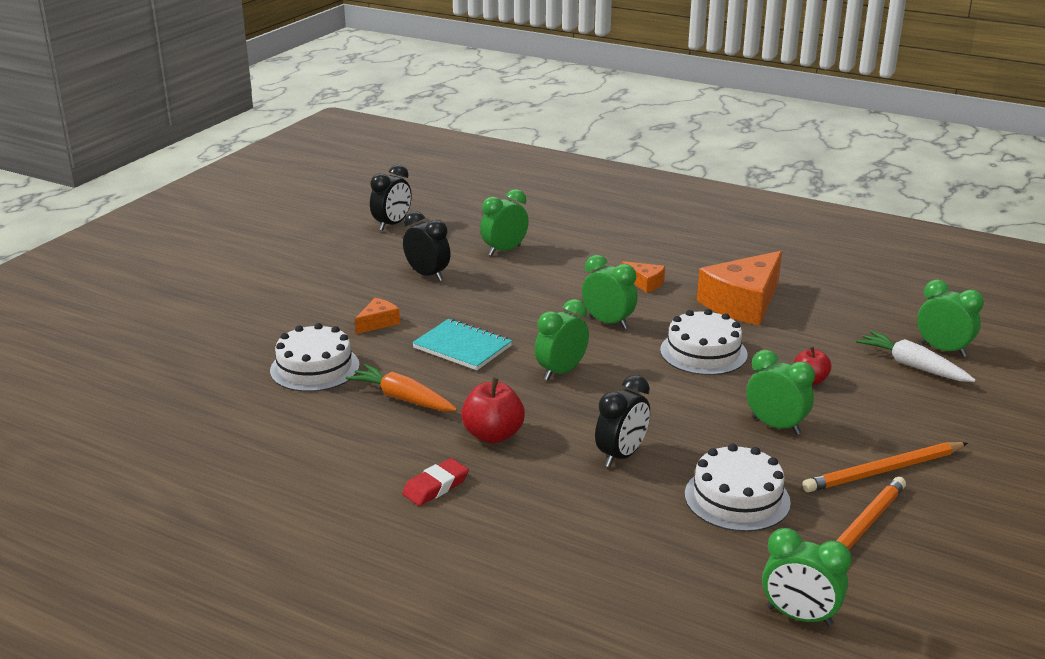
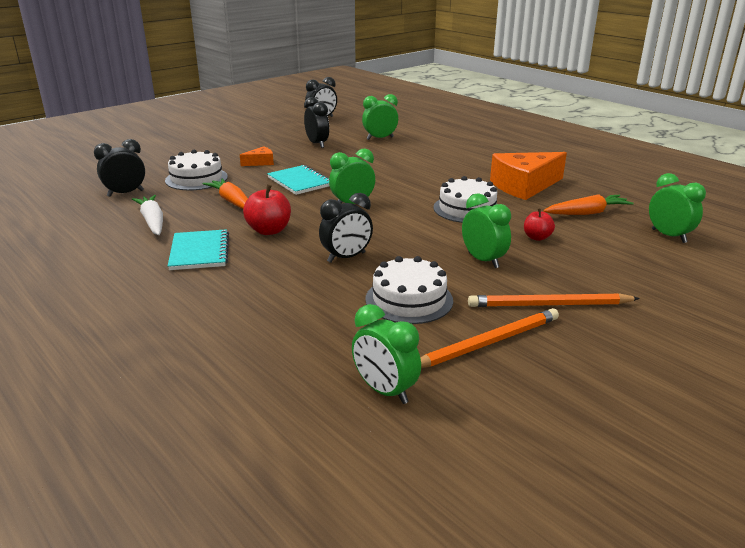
camera: 20 degrees right, 0 degrees up
red eraser [402,458,469,506] -> turquoise notebook [168,229,229,270]
green clock [582,255,638,329] -> none
orange cheese [622,261,665,293] -> none
white carrot [856,330,976,382] -> white carrot moved to [132,195,163,235]
none -> black clock [94,139,145,197]
none -> orange carrot [543,194,634,215]

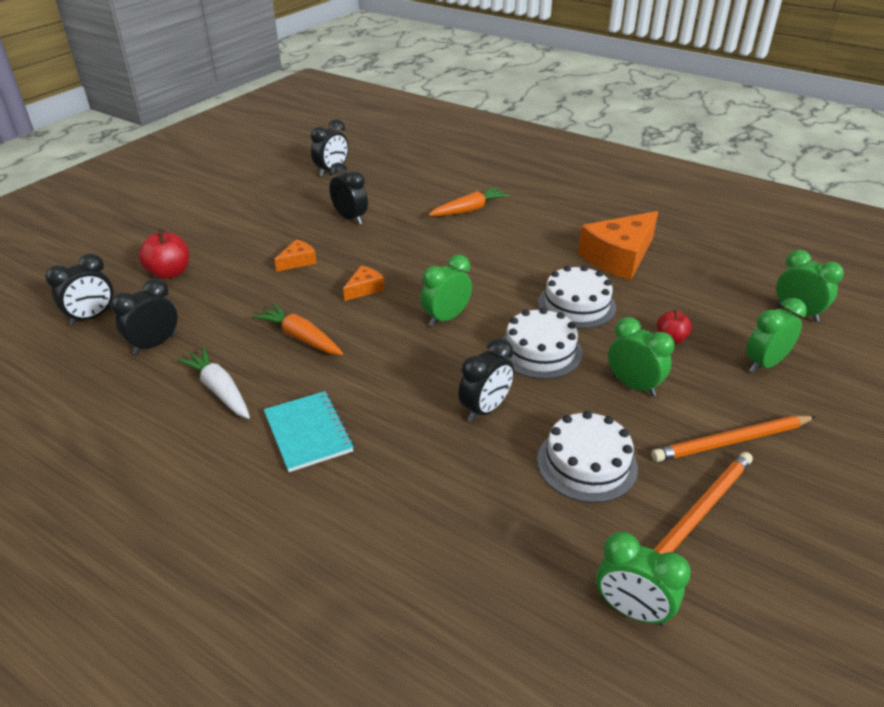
camera: 15 degrees left, 10 degrees up
white cake [165,150,228,190] -> white cake moved to [502,308,583,379]
red apple [243,184,291,235] -> red apple moved to [139,229,189,279]
turquoise notebook [267,165,330,195] -> orange cheese [343,266,385,301]
green clock [362,94,398,140] -> green clock moved to [746,298,807,373]
orange carrot [543,194,634,215] -> orange carrot moved to [429,187,510,216]
none -> black clock [45,253,113,326]

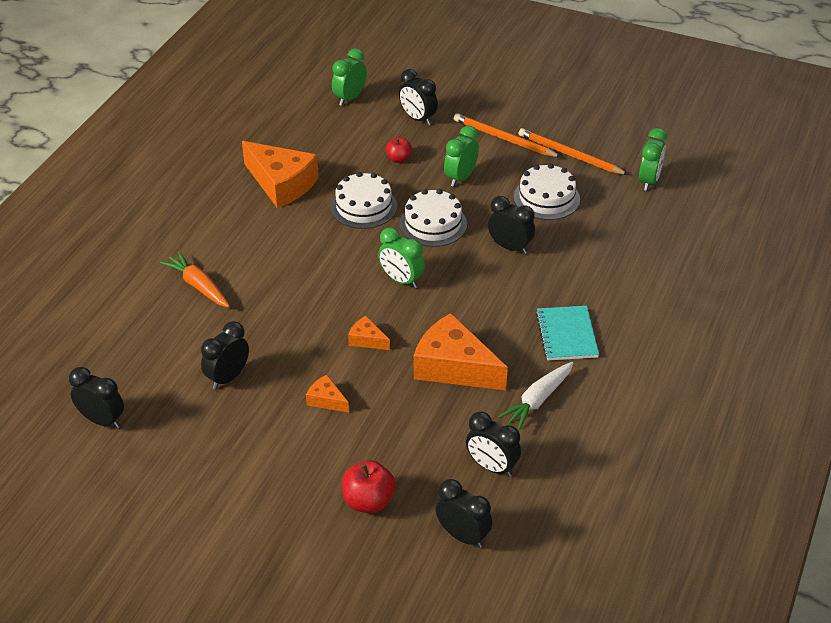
camera: 100 degrees left, 5 degrees up
orange carrot [253,303,343,355] -> orange cheese [414,313,508,390]
turquoise notebook [264,391,354,472] -> turquoise notebook turned 60 degrees counterclockwise [536,306,599,361]
orange pencil [651,416,816,462] -> orange pencil turned 150 degrees clockwise [454,113,561,157]
green clock [746,298,807,373] -> black clock [399,69,438,126]

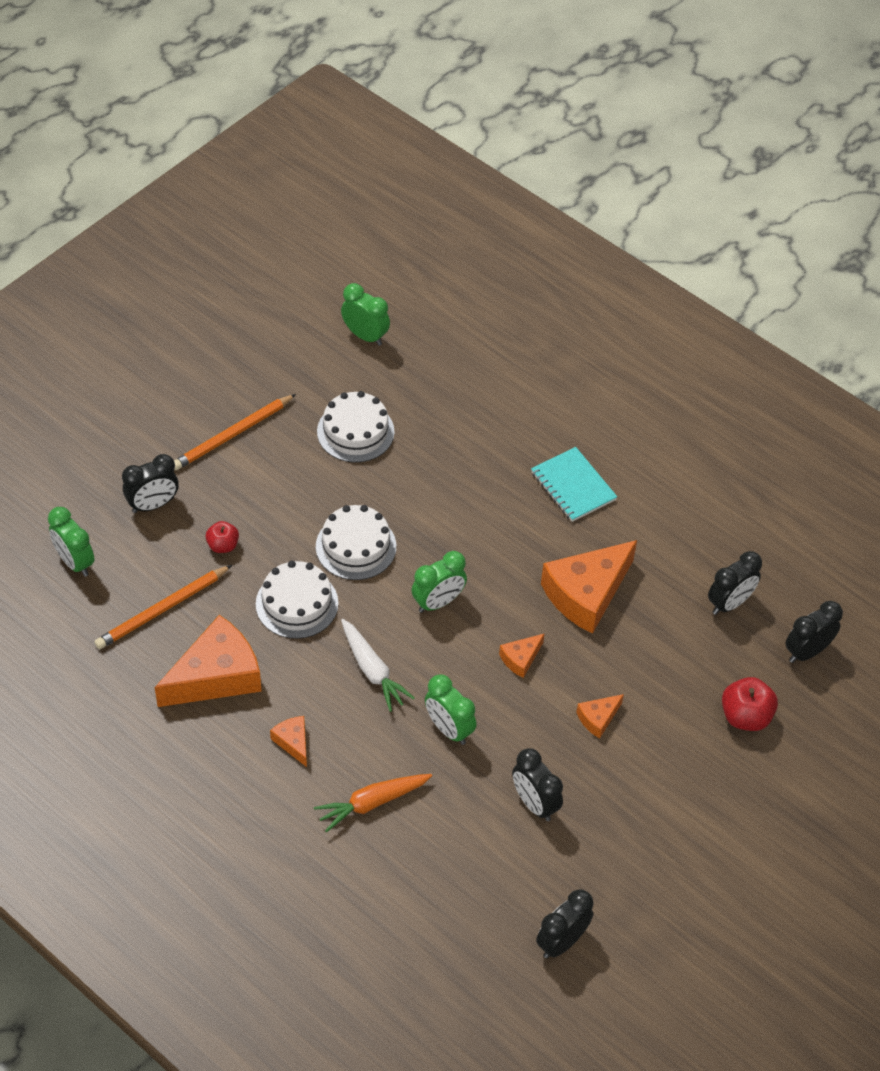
camera: 75 degrees left, 10 degrees up
green clock [444,126,479,187] -> green clock moved to [425,674,476,745]
black clock [488,196,535,254] -> none
white carrot [498,362,574,430] -> white carrot moved to [341,619,415,712]
orange pencil [518,128,629,175] -> orange pencil moved to [94,565,232,649]
turquoise notebook [536,306,599,361] -> turquoise notebook turned 45 degrees clockwise [531,447,617,522]
none -> orange cheese [270,716,307,767]

